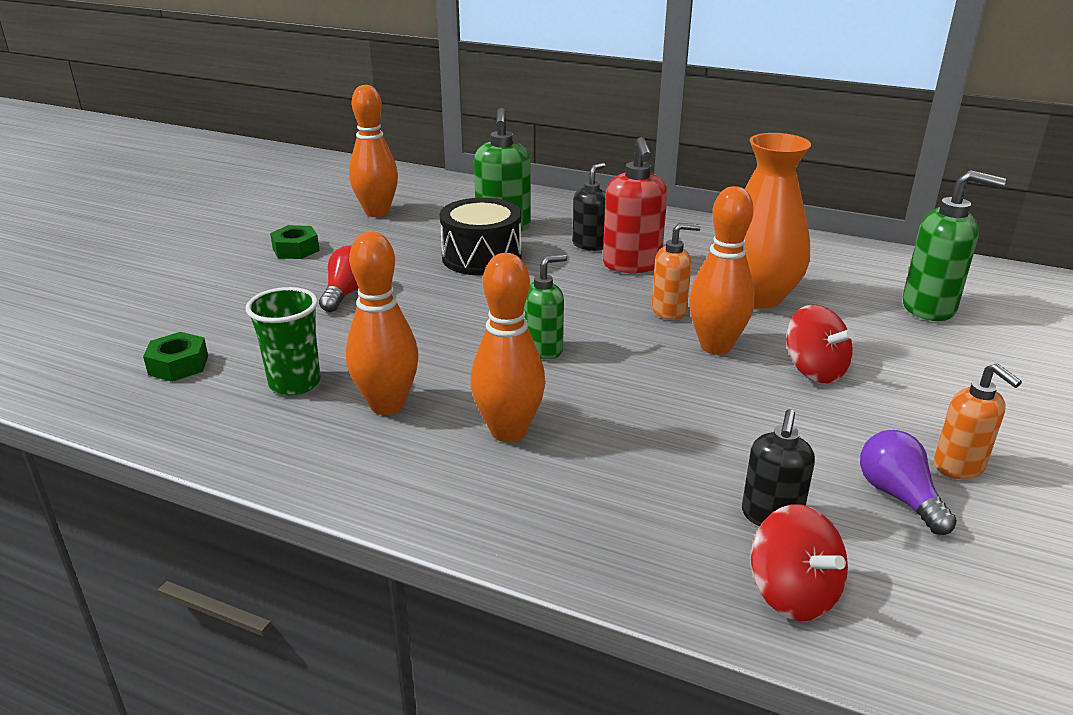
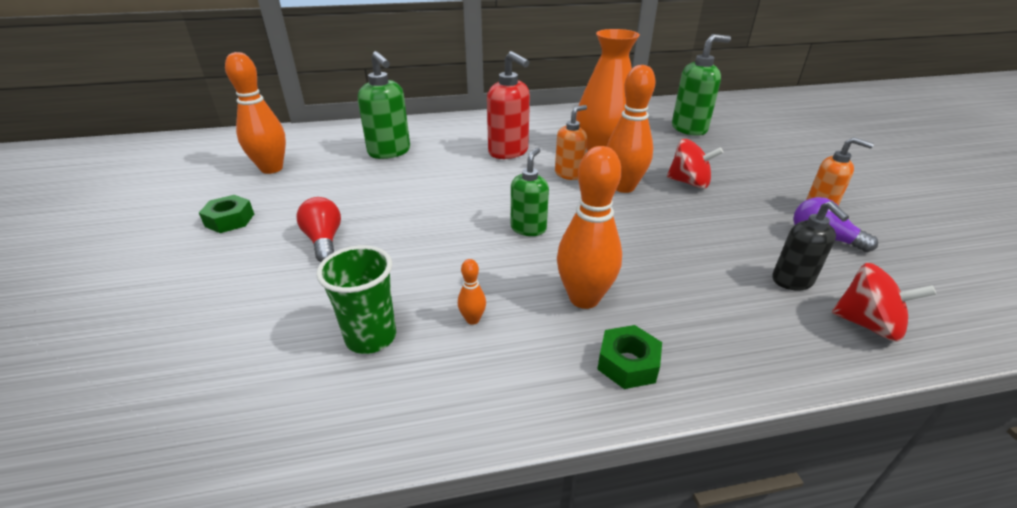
camera: 35 degrees left, 5 degrees up
green nut [143,332,208,382] -> green nut moved to [597,325,662,389]
orange bowling pin [346,232,419,415] -> orange bowling pin [458,259,486,325], size x0.44
black drum [439,198,522,276] -> none
black soap dispenser [572,163,606,251] -> none

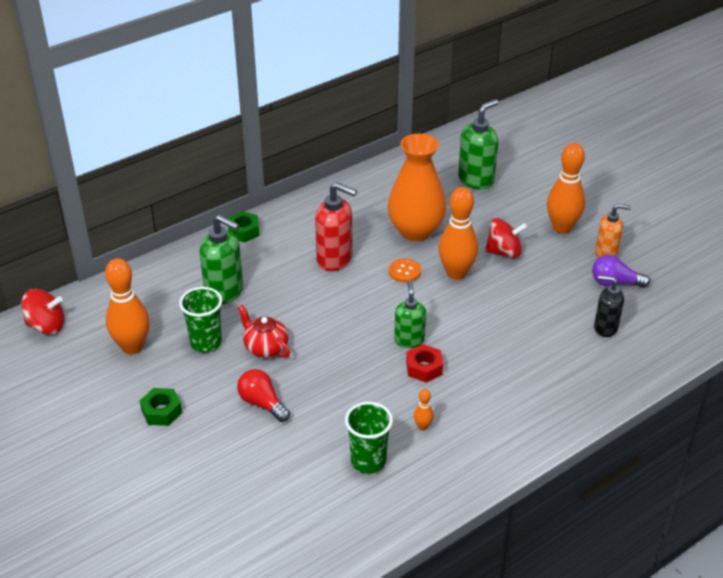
camera: 25 degrees left, 5 degrees up
orange soap dispenser [555,105,587,180] -> orange button [389,258,421,283]
orange bowling pin [557,146,622,309] -> orange bowling pin moved to [547,143,585,234]
green nut [597,325,662,389] -> green nut moved to [228,211,260,242]
black soap dispenser [772,201,849,291] -> black soap dispenser turned 150 degrees clockwise [594,275,624,337]
red spinning top [832,263,937,342] -> red spinning top moved to [21,289,64,334]
none -> green cup [179,287,222,352]
none -> red teapot [238,305,290,358]
none -> red nut [406,344,443,383]

